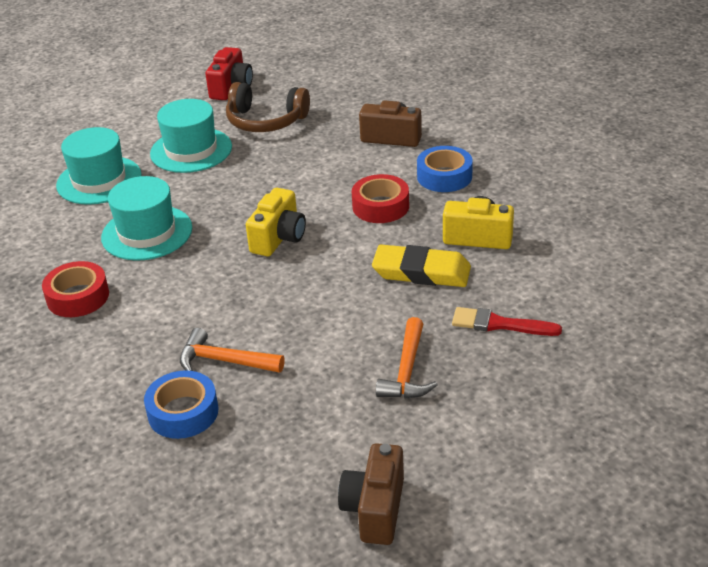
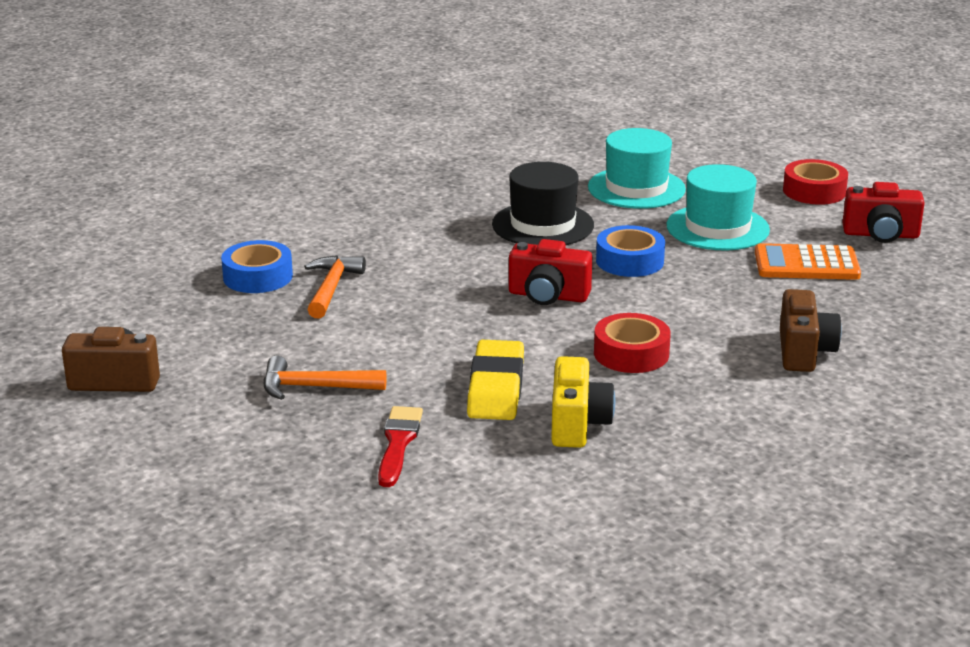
camera: 80 degrees right, 10 degrees down
red tape [42,261,109,317] -> red tape moved to [783,159,848,205]
turquoise hat [101,176,192,261] -> black hat [492,162,594,245]
brown headphones [226,82,310,132] -> orange calculator [755,243,861,280]
yellow camera [246,188,306,257] -> red camera [509,239,592,305]
blue tape [417,146,473,192] -> blue tape moved to [596,225,665,277]

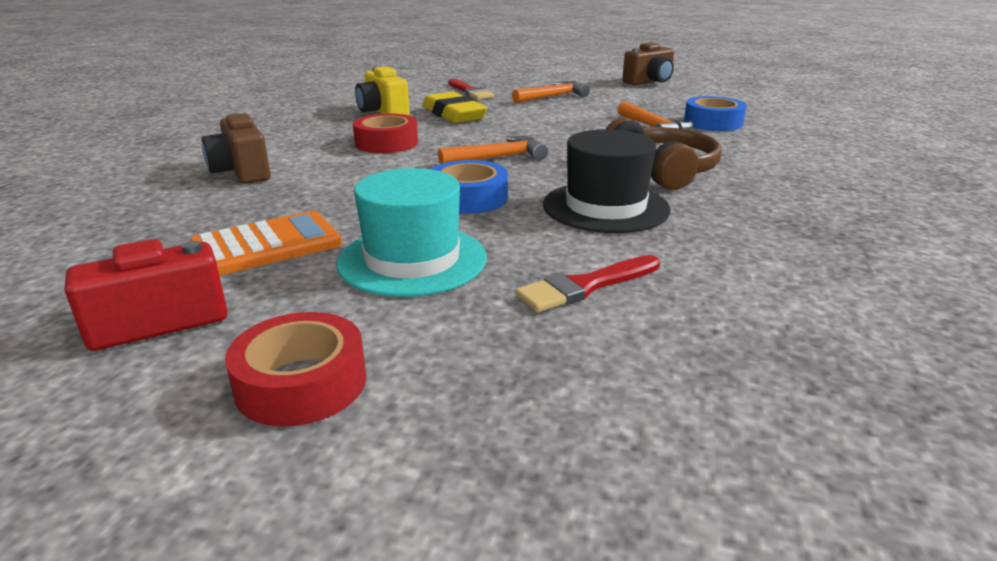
camera: 145 degrees right, 0 degrees up
red camera [509,239,592,305] -> orange hammer [438,136,548,164]
turquoise hat [588,128,686,209] -> red brush [515,255,660,312]
none -> brown headphones [606,118,722,190]

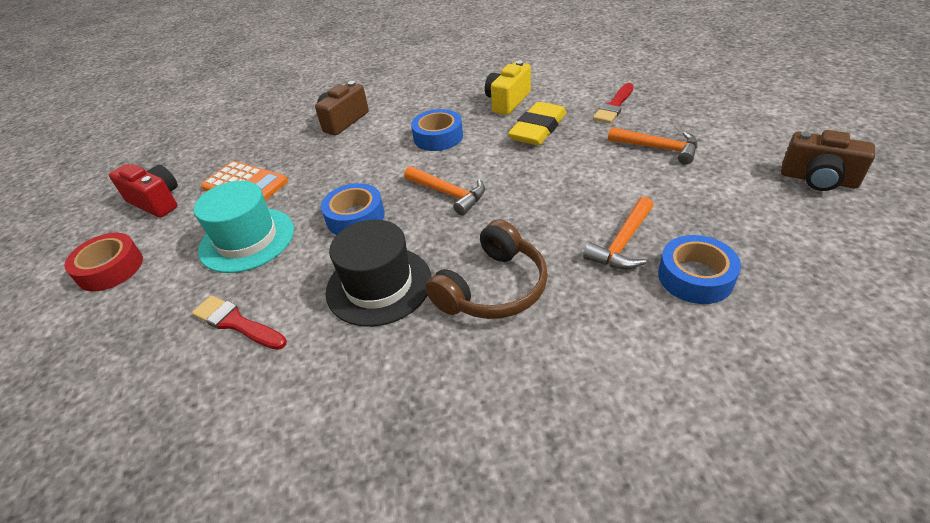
camera: 65 degrees right, 15 degrees up
red tape [353,113,418,153] -> blue tape [411,109,463,151]

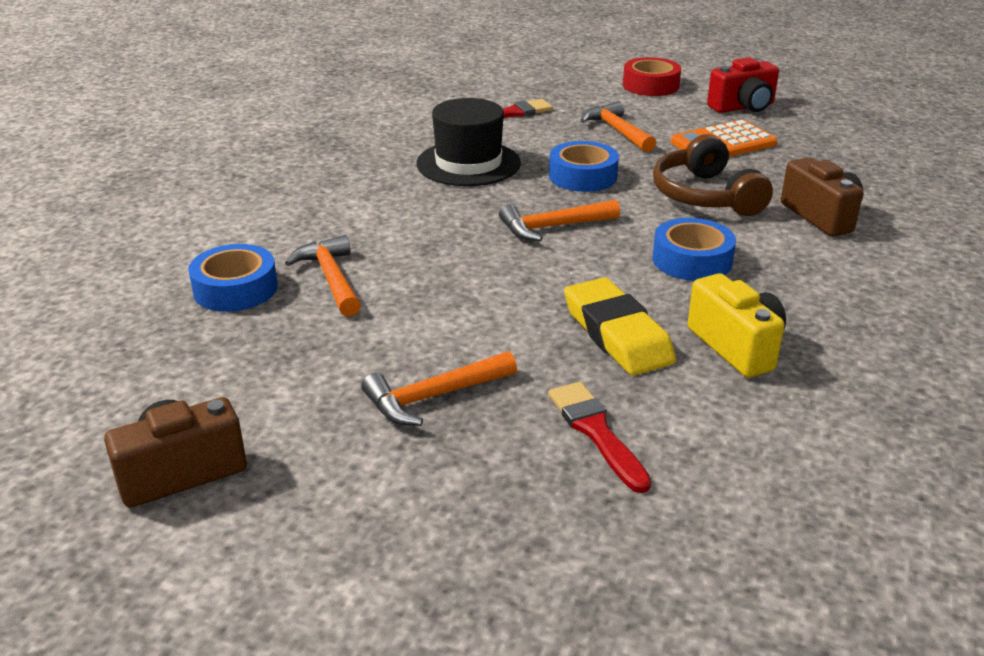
camera: 120 degrees right, 10 degrees down
turquoise hat [194,181,294,273] -> orange hammer [580,101,656,152]
brown headphones [426,220,548,319] -> brown headphones moved to [653,134,773,216]

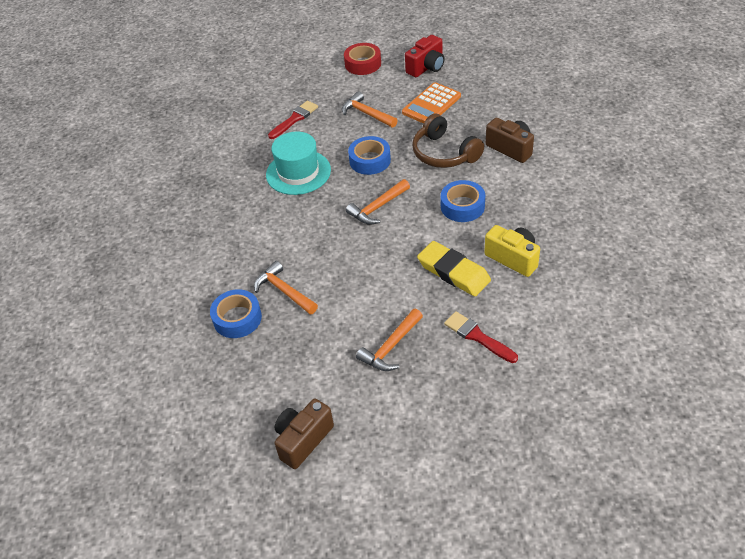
camera: 20 degrees left, 15 degrees up
black hat [416,98,521,186] -> turquoise hat [266,132,331,195]

